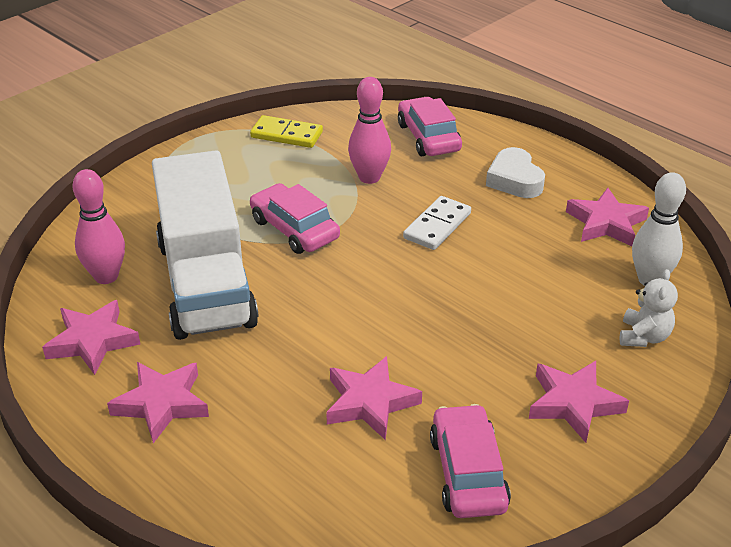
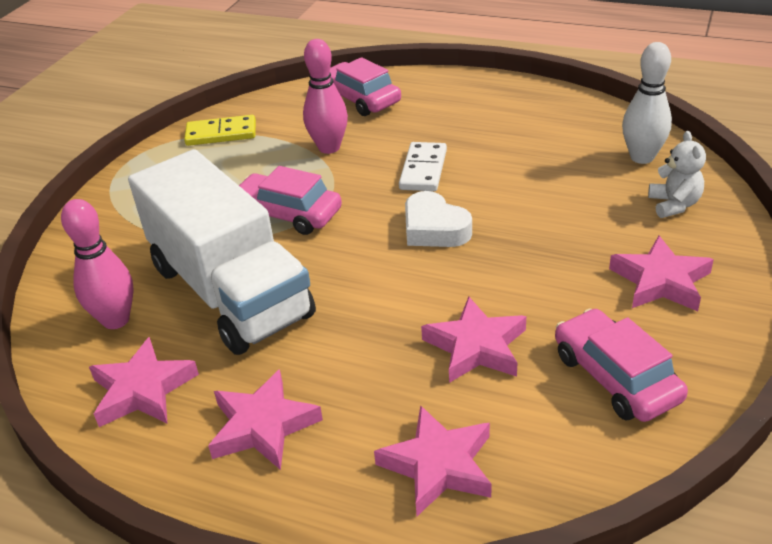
camera: 20 degrees left, 0 degrees up
white heart [486,147,545,198] -> white heart moved to [405,191,472,247]
pink star [566,188,649,246] -> pink star moved to [374,405,491,516]

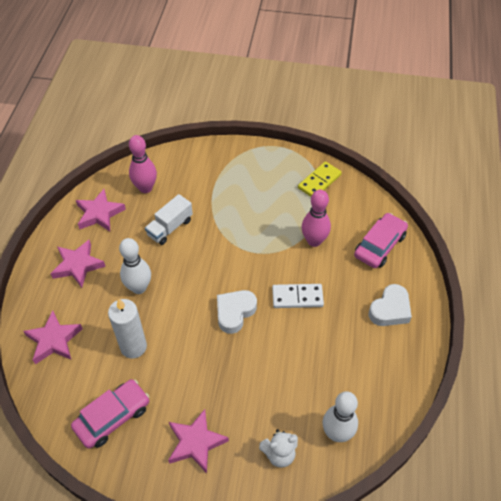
camera: 75 degrees right, 15 degrees up
white truck [128,149,316,355] -> white truck [145,194,193,245], size x0.45
yellow domino [184,115,256,146] -> yellow domino turned 60 degrees clockwise [298,161,342,197]
pink car [239,166,342,235] -> none
pink star [421,296,526,383] -> white candle [108,298,147,358]
none -> white bowling pin [119,238,151,294]
none -> white heart [369,284,412,326]

